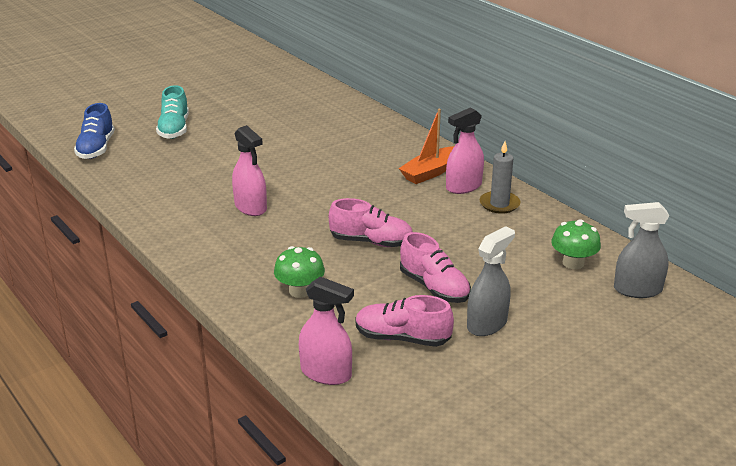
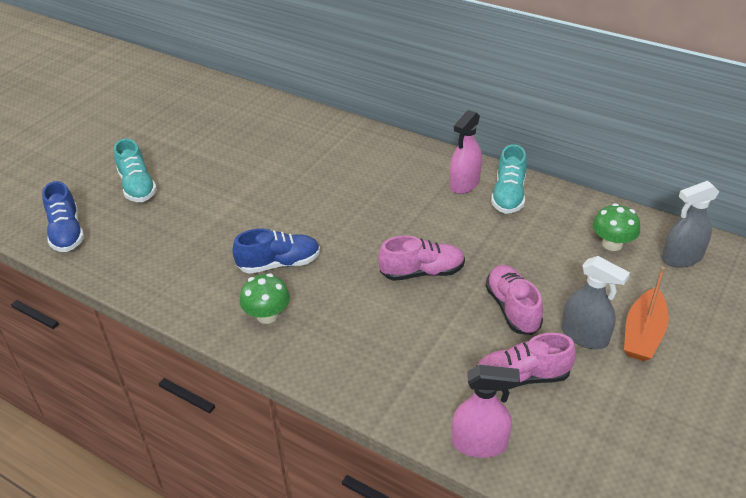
camera: 20 degrees left, 10 degrees up
pink spray bottle [232,125,267,216] -> blue shoe [232,229,320,274]
green mushroom [274,246,325,298] -> green mushroom moved to [240,273,290,324]
orange boat [399,109,454,184] -> orange boat moved to [624,266,669,361]
pink shoe [400,232,471,303] -> pink shoe turned 135 degrees counterclockwise [486,265,543,335]
grey spray bottle [467,226,515,336] -> grey spray bottle turned 105 degrees clockwise [562,256,630,349]
grey candle [480,141,520,214] -> turquoise shoe [491,144,527,214]

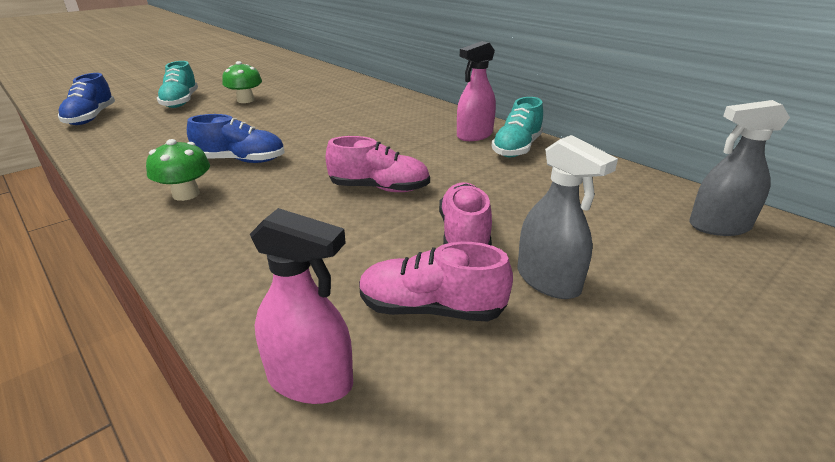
camera: 15 degrees right, 10 degrees down
green mushroom [592,203,640,251] -> green mushroom moved to [222,61,262,103]
orange boat [624,266,669,361] -> none

